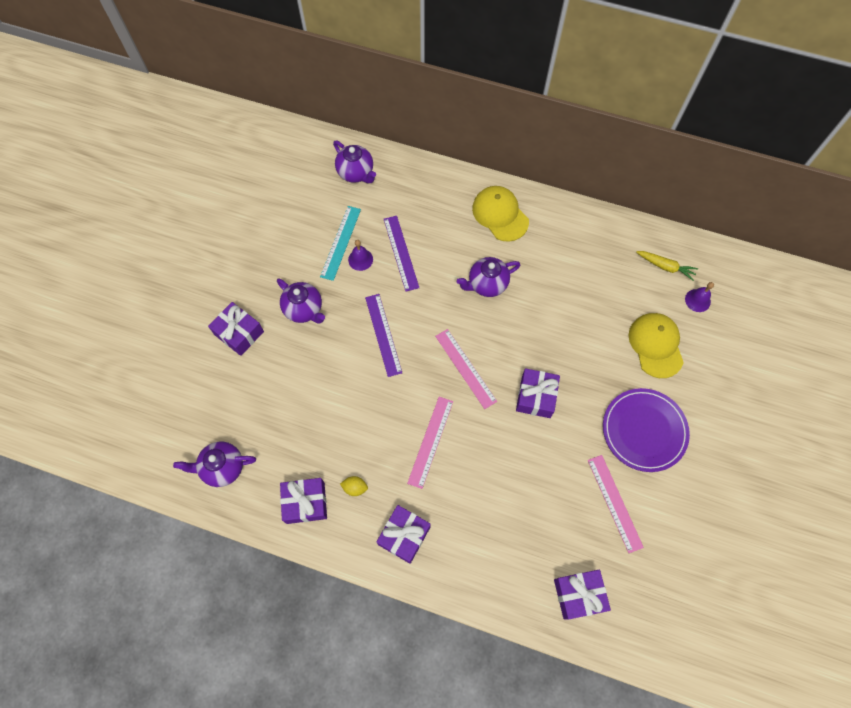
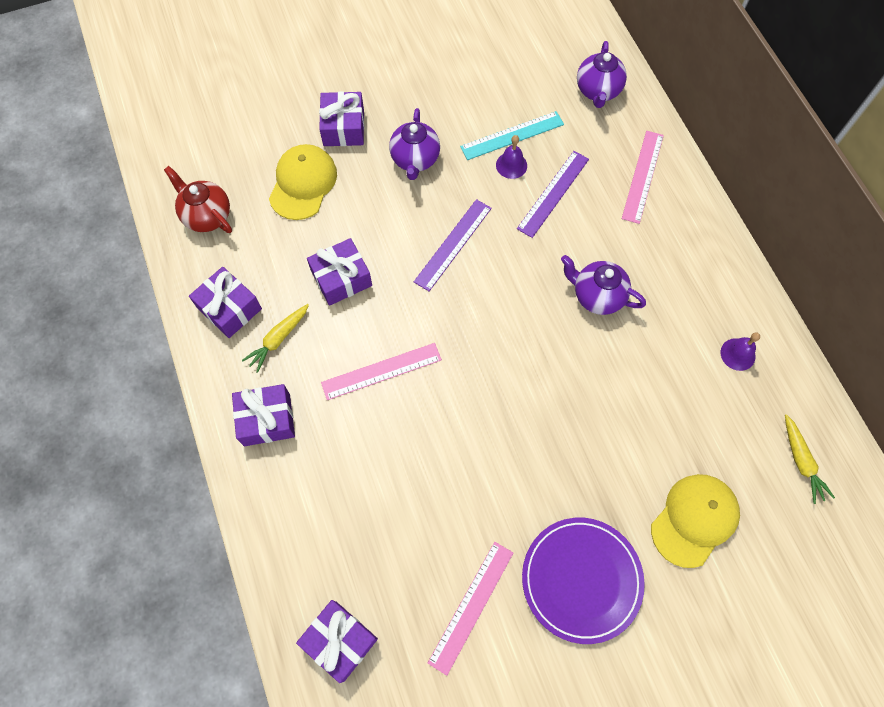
camera: 50 degrees right, 0 degrees up
purple teapot [173,442,256,487] -> red teapot [164,166,232,233]
yellow lemon [340,476,368,496] -> yellow carrot [242,304,309,373]
pink ruler [435,329,497,409] -> pink ruler moved to [622,131,664,224]
yellow cap [472,186,529,242] -> yellow cap moved to [269,144,337,220]
purple gift [516,368,560,418] -> purple gift moved to [307,238,372,306]
purple bell [685,282,714,312] -> purple bell moved to [721,332,760,371]

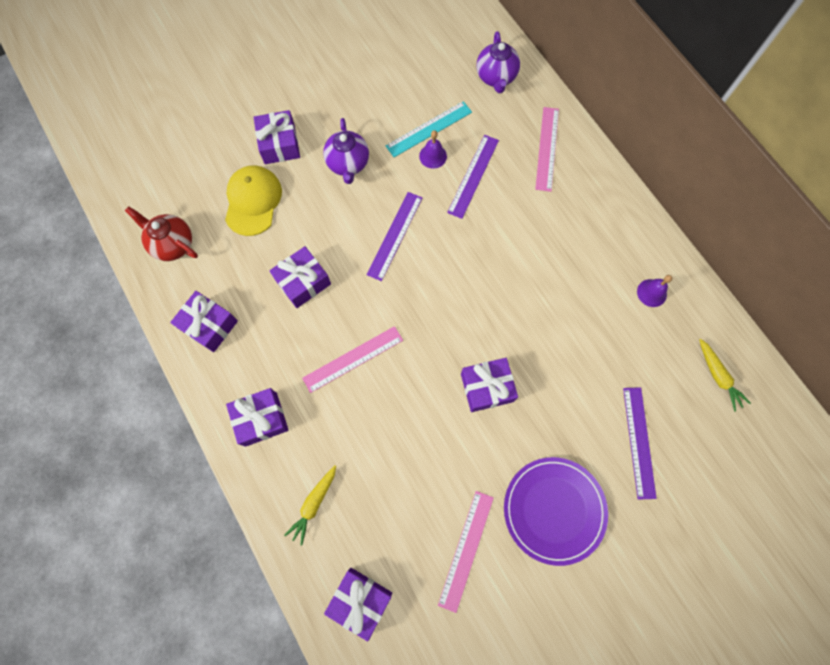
camera: 10 degrees left, 5 degrees up
yellow carrot [242,304,309,373] -> yellow carrot moved to [284,465,336,545]
purple teapot [561,255,646,315] -> none
yellow cap [651,474,740,568] -> purple ruler [623,387,657,500]
none -> purple gift [461,358,518,412]

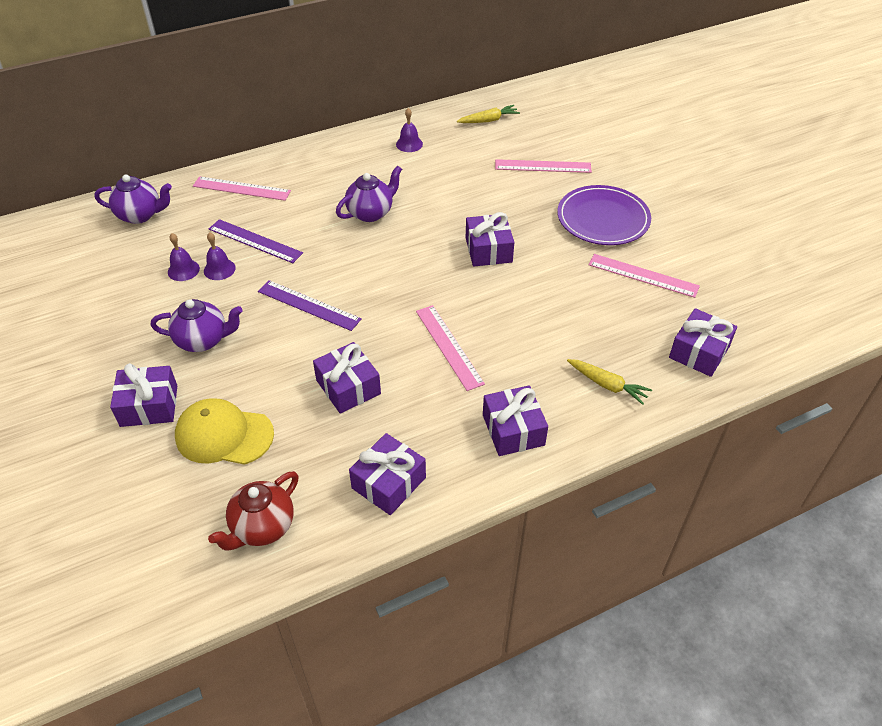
camera: 85 degrees left, 25 degrees down
turquoise ruler [386,101,472,157] -> purple bell [168,233,200,281]
purple ruler [623,387,657,500] -> pink ruler [495,159,592,173]
none -> purple teapot [336,166,402,222]

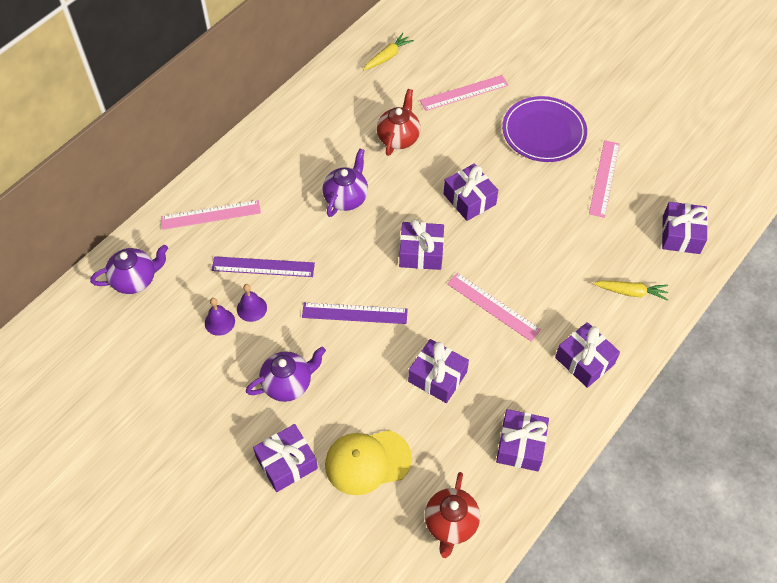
camera: 25 degrees left, 10 degrees up
purple bell [396,108,423,152] -> none
pink ruler [589,254,700,298] -> pink ruler turned 75 degrees counterclockwise [589,140,620,218]
none -> red teapot [377,89,420,156]
none -> purple gift [399,219,444,270]

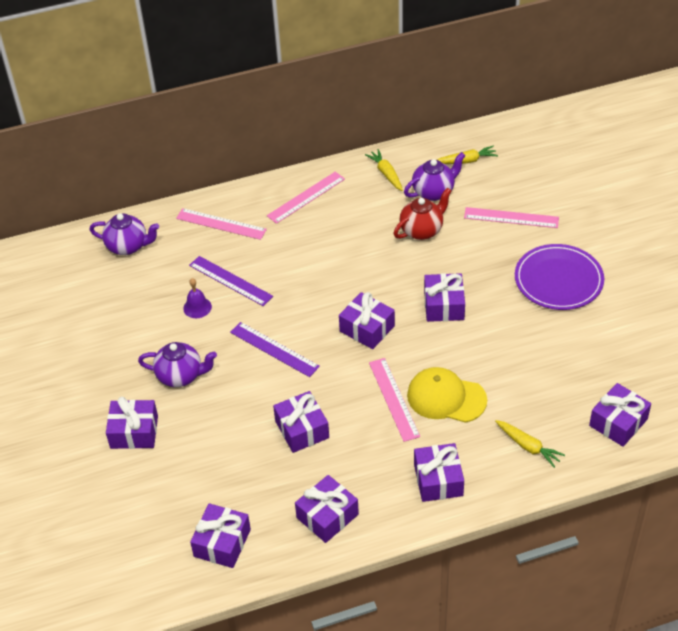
camera: 35 degrees right, 10 degrees down
purple bell [205,298,235,336] -> none
purple teapot [322,149,368,217] -> purple teapot moved to [404,152,466,201]
yellow cap [325,430,412,495] -> yellow cap moved to [407,367,487,423]
red teapot [425,472,480,558] -> purple gift [190,503,251,568]
pink ruler [589,140,620,218] -> pink ruler moved to [267,172,345,224]
none -> yellow carrot [365,149,403,191]

